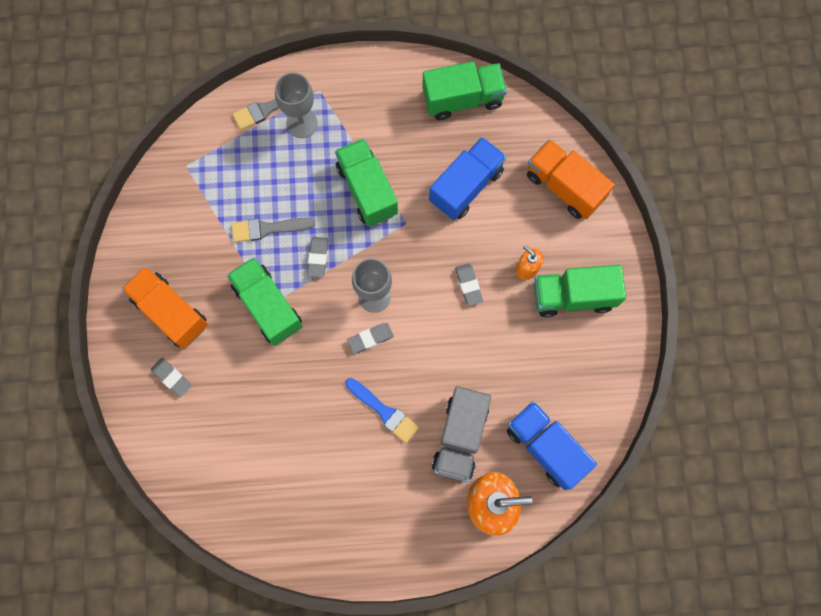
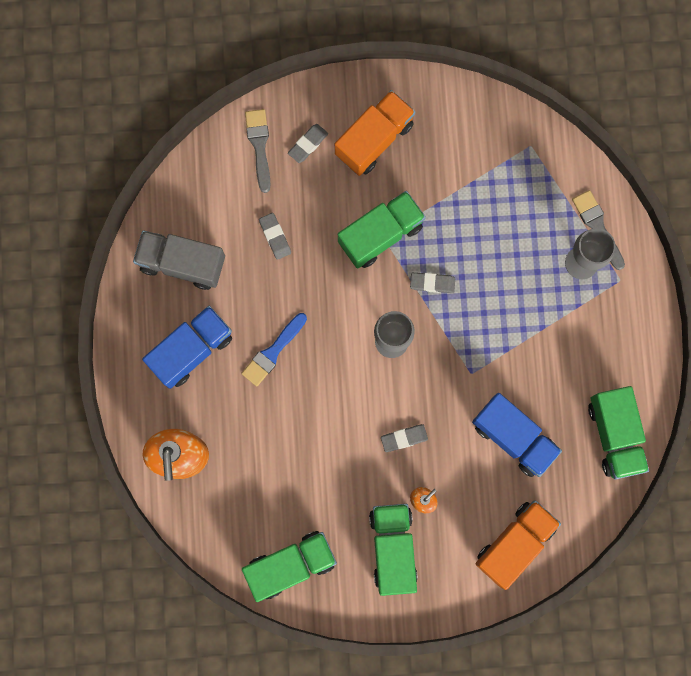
camera: 90 degrees right, 5 degrees up
grey brush [231,218,315,242] -> grey brush moved to [245,109,270,193]
green truck [335,138,398,226] -> green truck moved to [242,531,337,602]
grey eraser [347,323,394,354] -> grey eraser moved to [259,213,291,260]
grey truck [432,386,491,482] -> grey truck moved to [133,230,225,290]
blue truck [507,401,597,490] -> blue truck moved to [142,306,232,389]

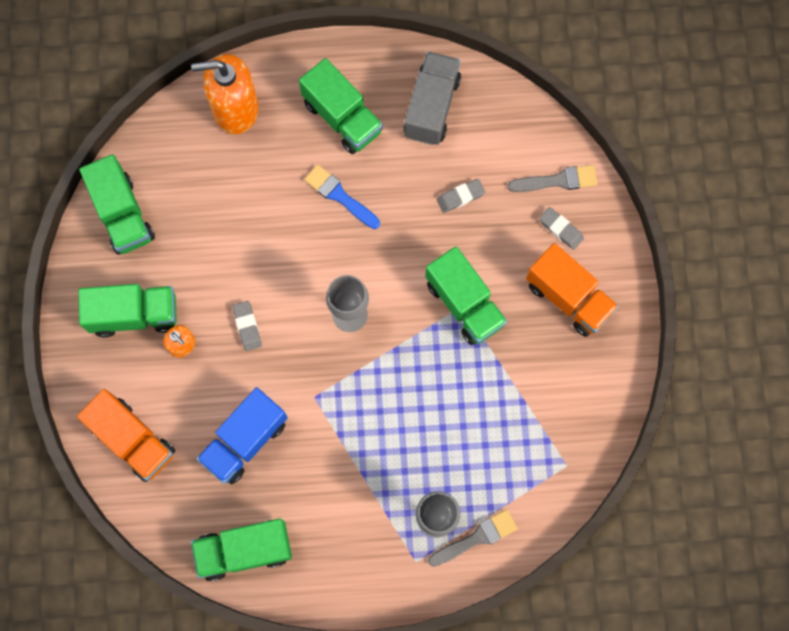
camera: 90 degrees right, 5 degrees down
blue truck [142,306,232,389] -> green truck [299,58,383,154]
grey eraser [410,272,455,293] -> none

